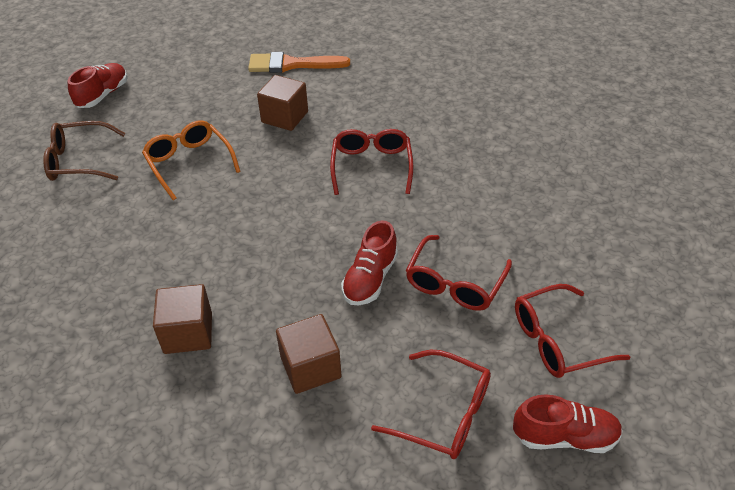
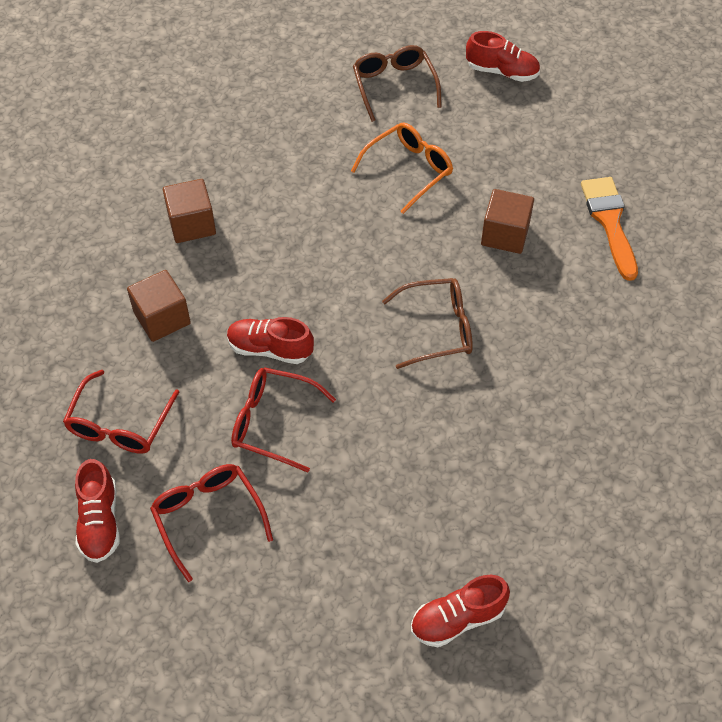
camera: 80 degrees right, 10 degrees up
red glasses [330,129,413,195] -> brown glasses [382,278,473,369]
none -> red shoe [411,575,510,647]

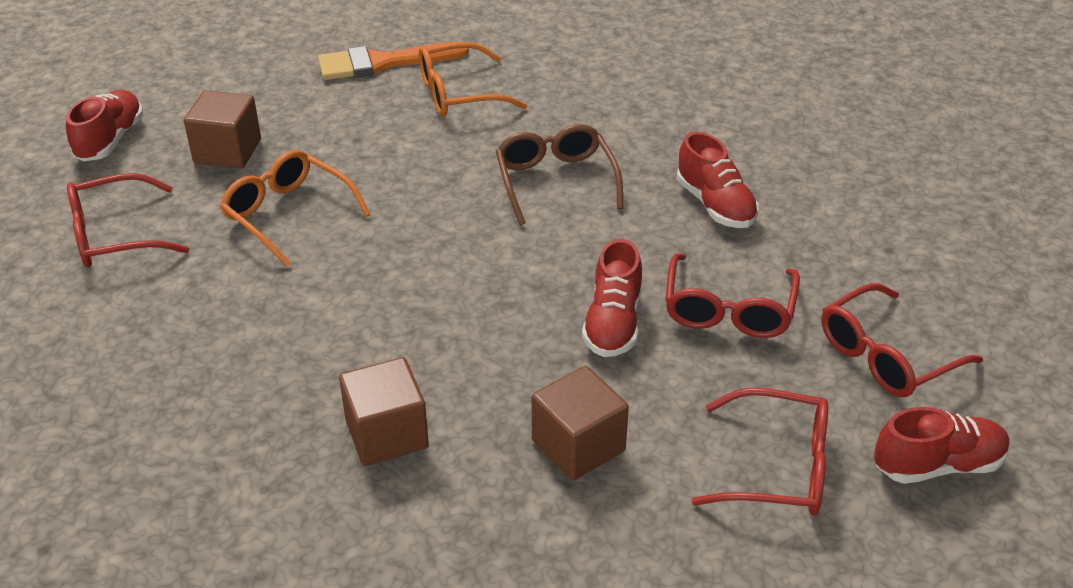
camera: 95 degrees left, 15 degrees down
brown glasses [353,45,442,122] -> red glasses [67,173,189,267]
red shoe [411,575,510,647] -> red shoe moved to [677,132,759,228]
brown cube [481,189,534,254] -> brown cube moved to [184,90,261,169]
none -> orange glasses [419,42,527,116]

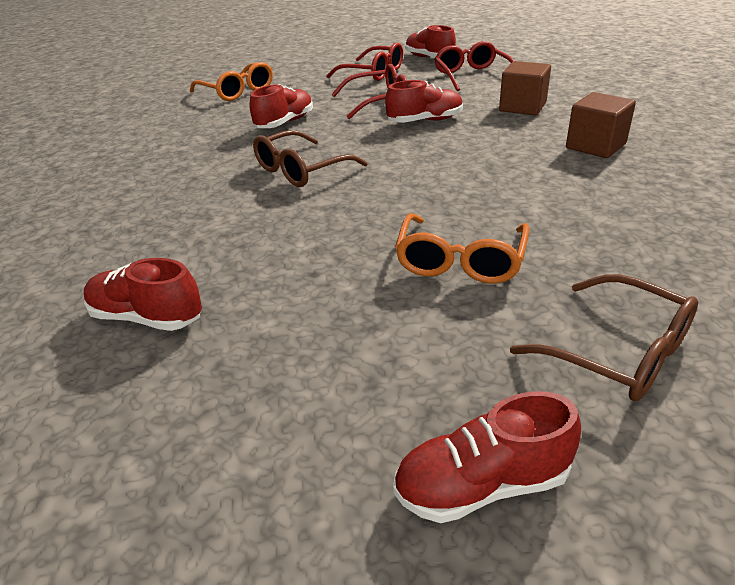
camera: 115 degrees left, 5 degrees down
red glasses [67,173,189,267] -> brown glasses [510,274,698,401]
brown cube [184,90,261,169] -> none
orange brush [318,42,469,80] -> red shoe [84,258,202,331]
orange glasses [419,42,527,116] -> orange glasses moved to [190,62,273,101]

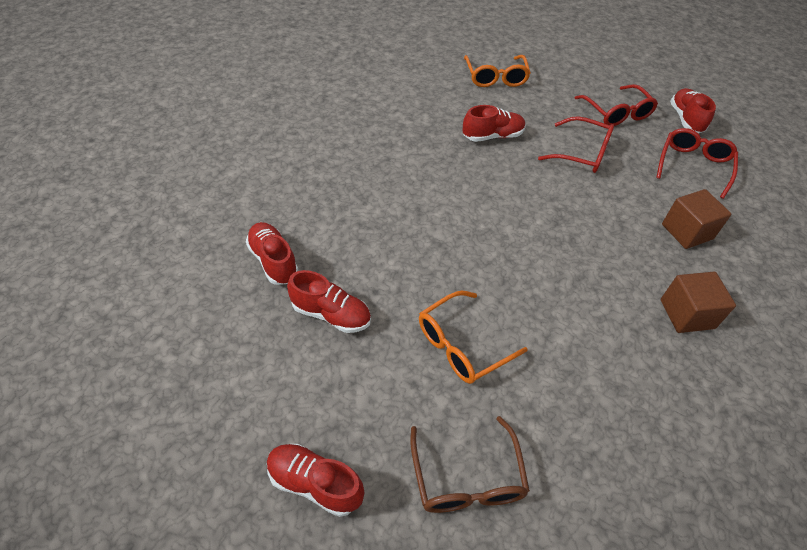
camera: 35 degrees right, 15 degrees up
brown glasses [253,130,368,187] -> none
red shoe [385,80,463,123] -> red shoe moved to [287,270,371,333]

